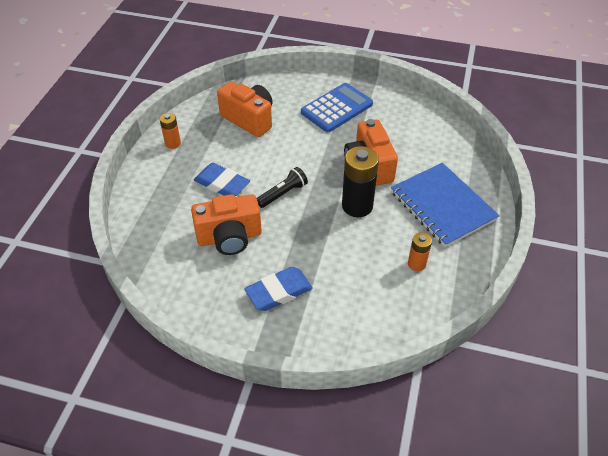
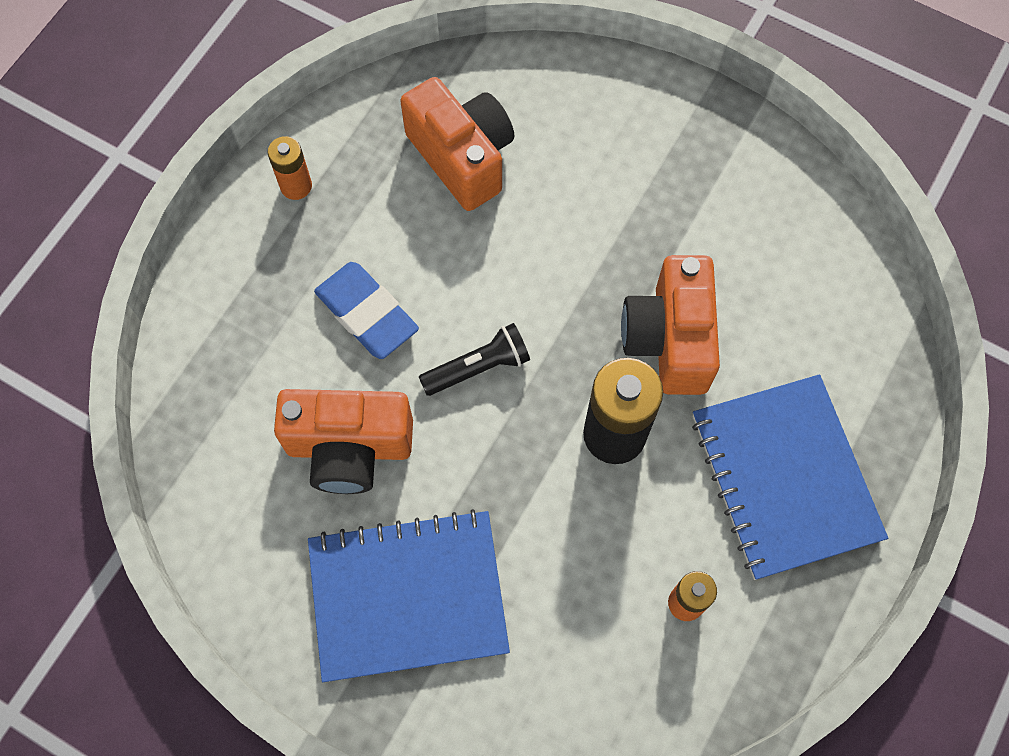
camera: 15 degrees right, 20 degrees up
blue eraser [244,267,313,311] -> blue notebook [308,509,510,682]
blue calculator [301,83,373,132] -> none

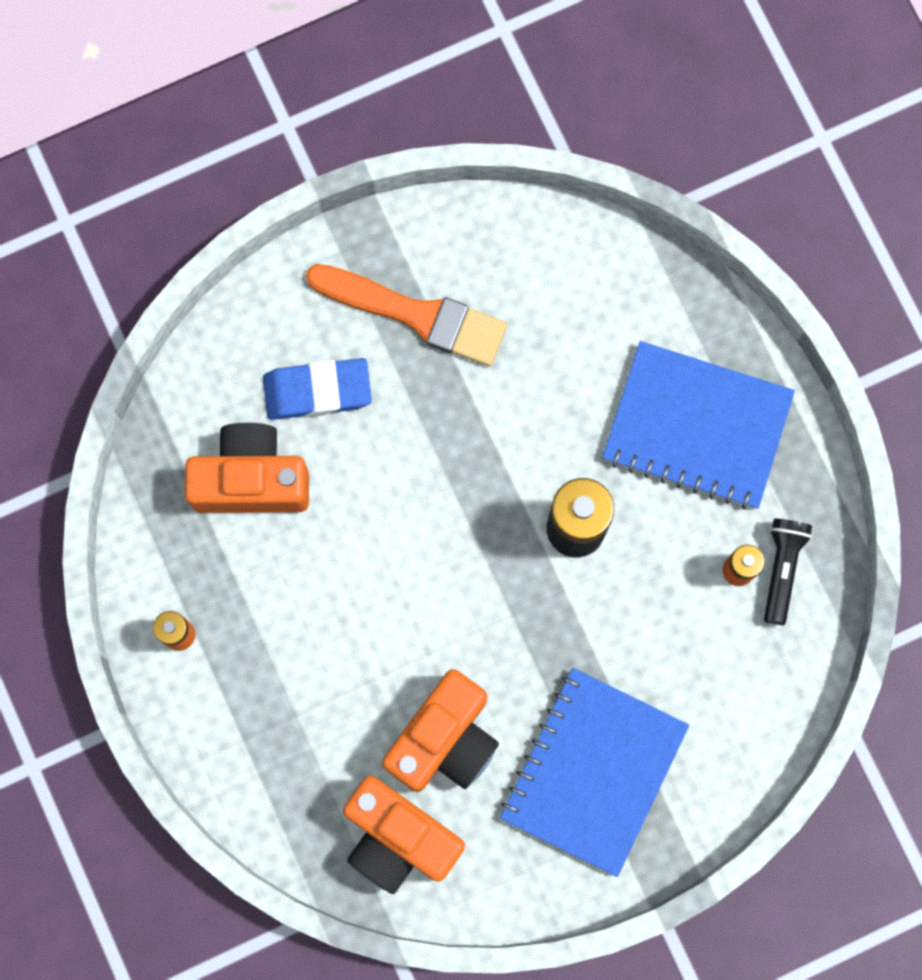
camera: 55 degrees left, 10 degrees up
blue eraser [314,262,419,359] -> blue eraser moved to [263,358,372,420]
black flashlight [419,323,530,396] -> black flashlight moved to [764,519,812,626]
orange camera [621,255,720,395] -> orange camera moved to [343,775,465,894]
none -> orange brush [306,264,507,366]

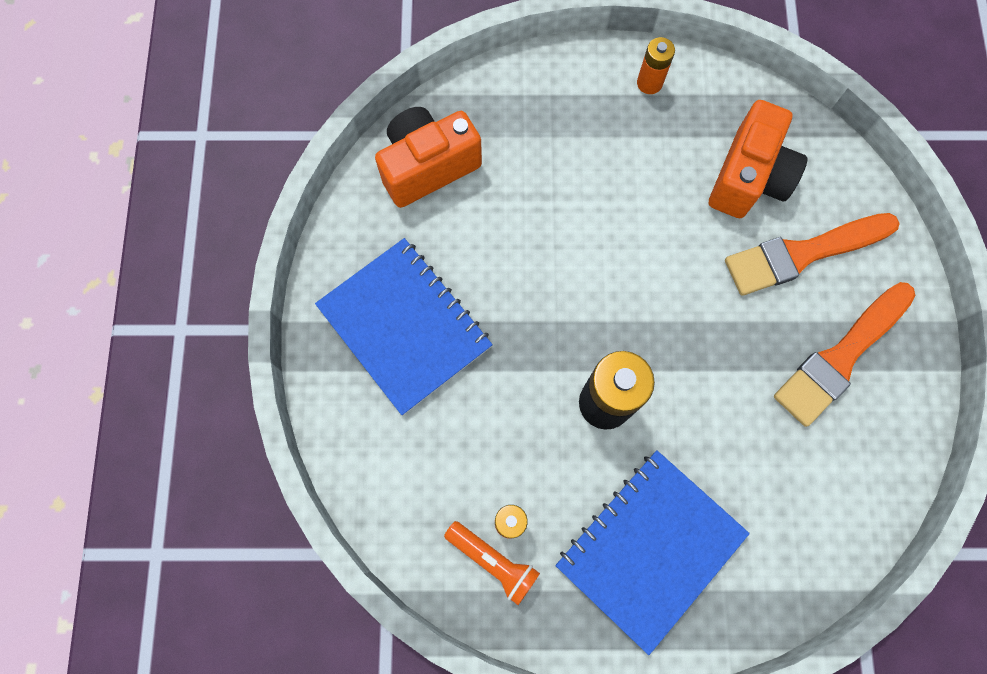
camera: 115 degrees right, 5 degrees down
blue eraser [263,358,372,420] -> orange brush [725,213,900,296]
orange camera [382,669,499,792] -> none
black flashlight [764,519,812,626] -> orange flashlight [444,521,540,605]

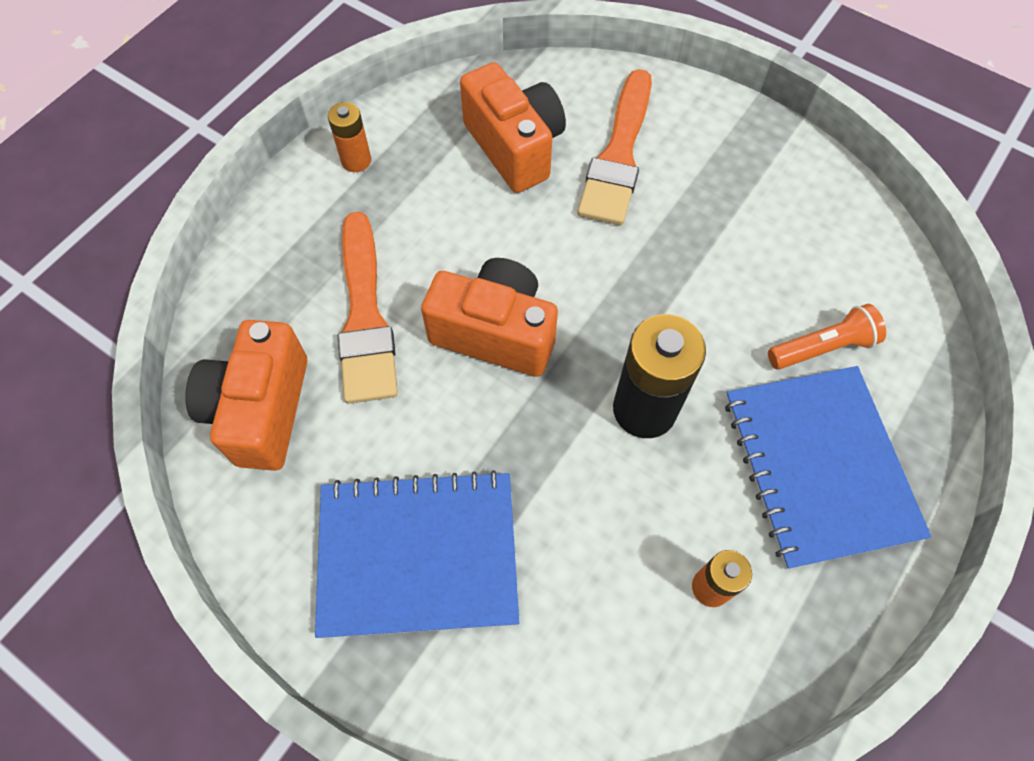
camera: 55 degrees left, 10 degrees down
orange flashlight [444,521,540,605] -> orange flashlight moved to [768,304,886,370]
orange brush [774,282,916,427] -> orange brush moved to [338,212,398,404]
none -> orange camera [421,258,558,377]

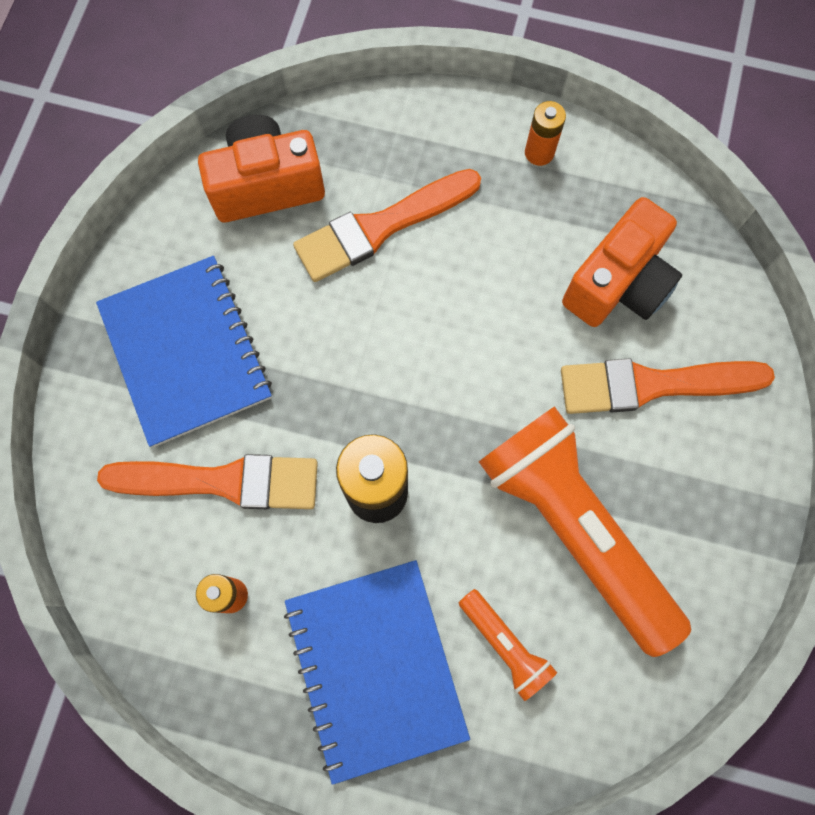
camera: 70 degrees right, 10 degrees up
orange camera [421,258,558,377] -> none
blue notebook [725,366,931,569] -> blue notebook turned 75 degrees counterclockwise [284,560,470,785]
none -> orange brush [97,454,318,509]
none -> orange flashlight [479,406,691,657]

